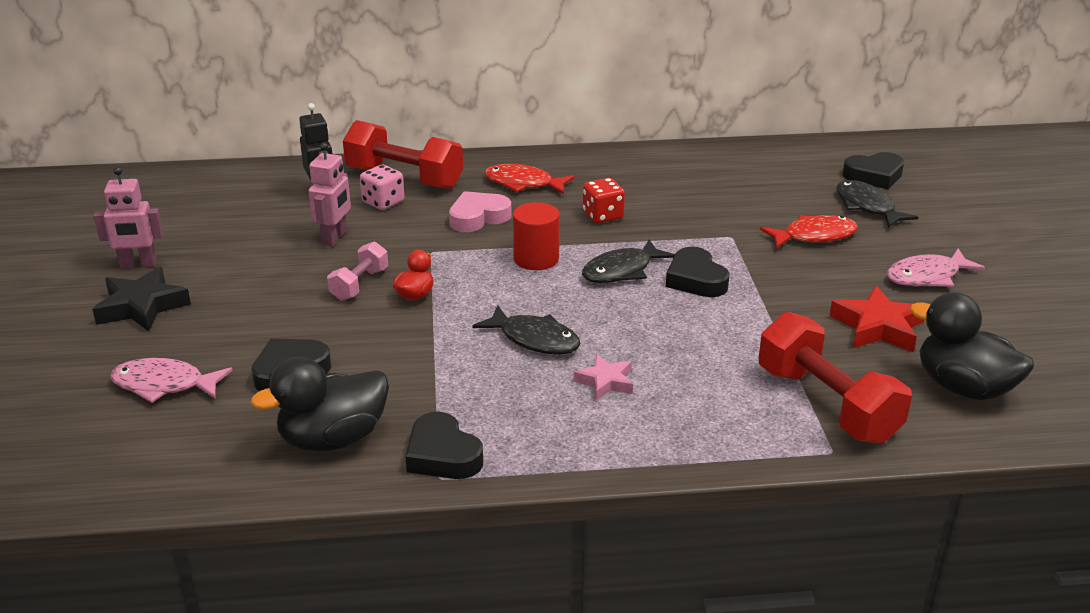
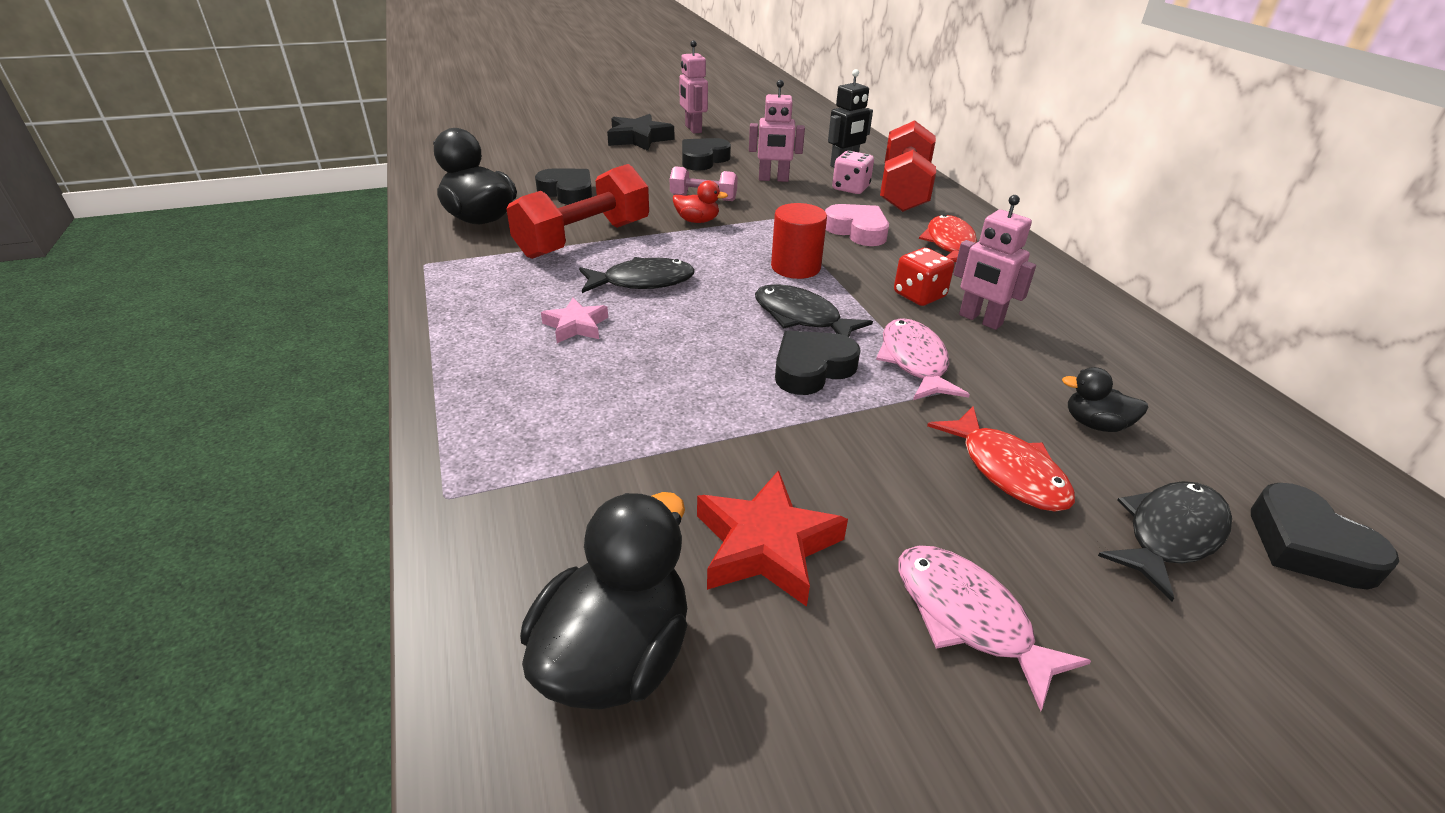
camera: 75 degrees right, 5 degrees up
pink fish [110,358,233,403] -> pink fish moved to [876,318,970,400]
black heart [405,412,483,479] -> black heart moved to [682,138,731,171]
black fish [472,305,581,355] -> black fish turned 120 degrees counterclockwise [579,257,695,293]
red dumbbell [759,312,912,444] -> red dumbbell moved to [506,164,649,259]
none -> pink robot [953,195,1036,330]
none -> black duck [1062,367,1148,432]

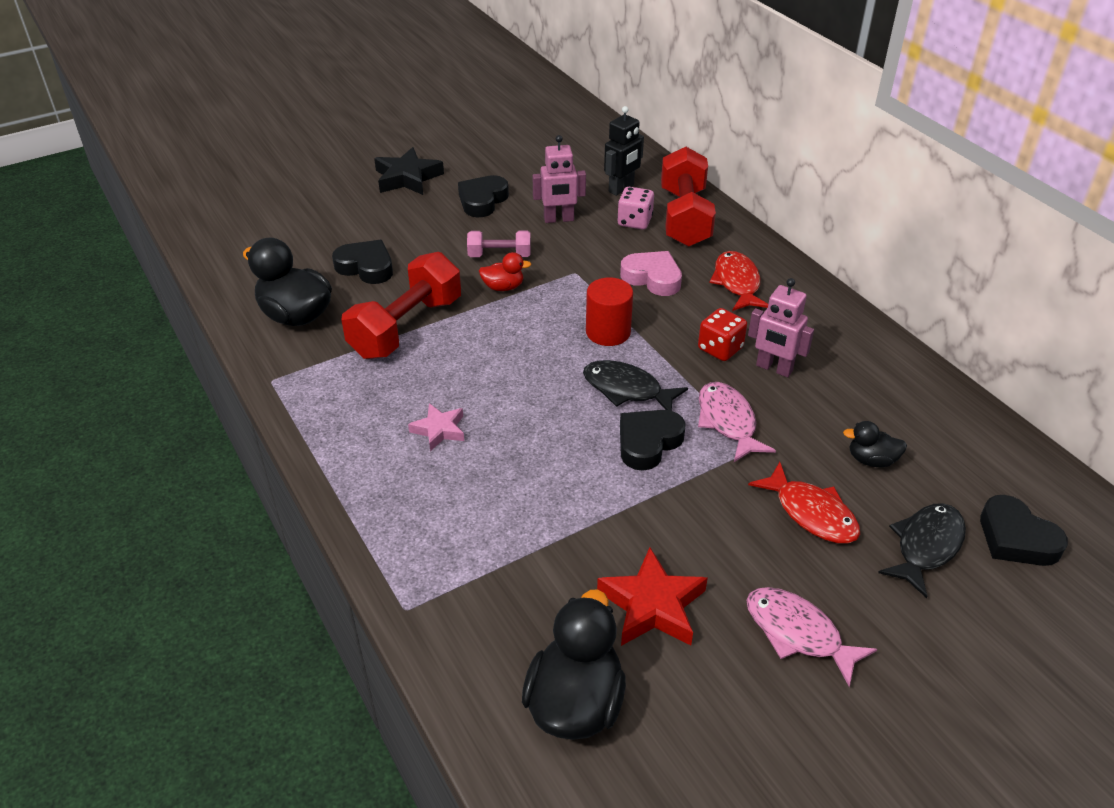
camera: 10 degrees left, 5 degrees up
black fish [579,257,695,293] -> none
pink robot [679,40,708,134] -> none

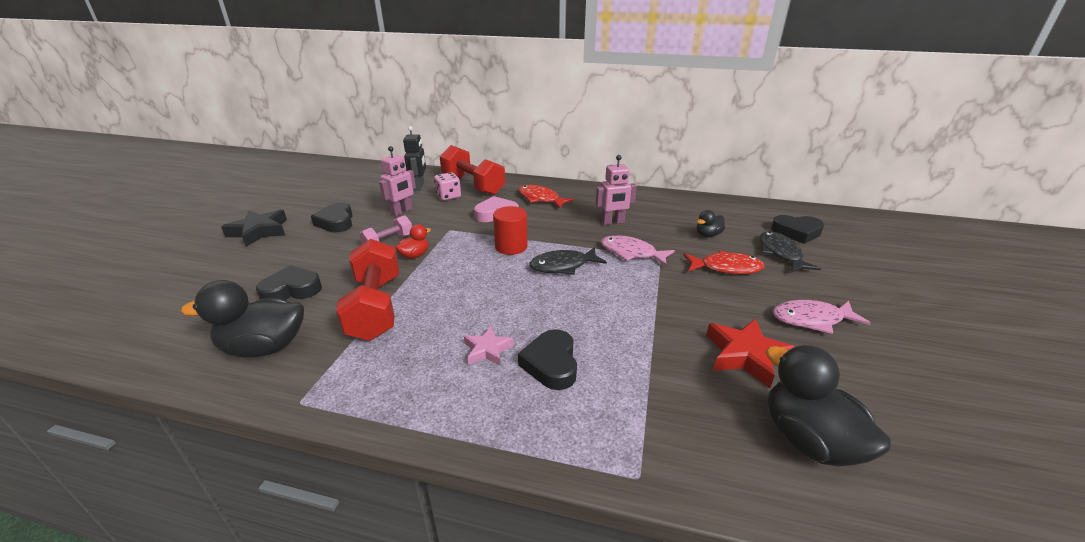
camera: 45 degrees left, 10 degrees down
black heart [620,410,686,471] -> black heart moved to [518,329,577,390]
red dice [698,308,747,361] -> none

